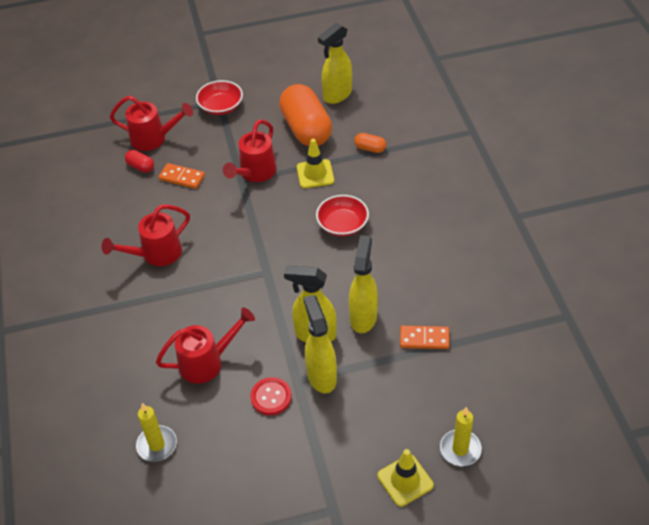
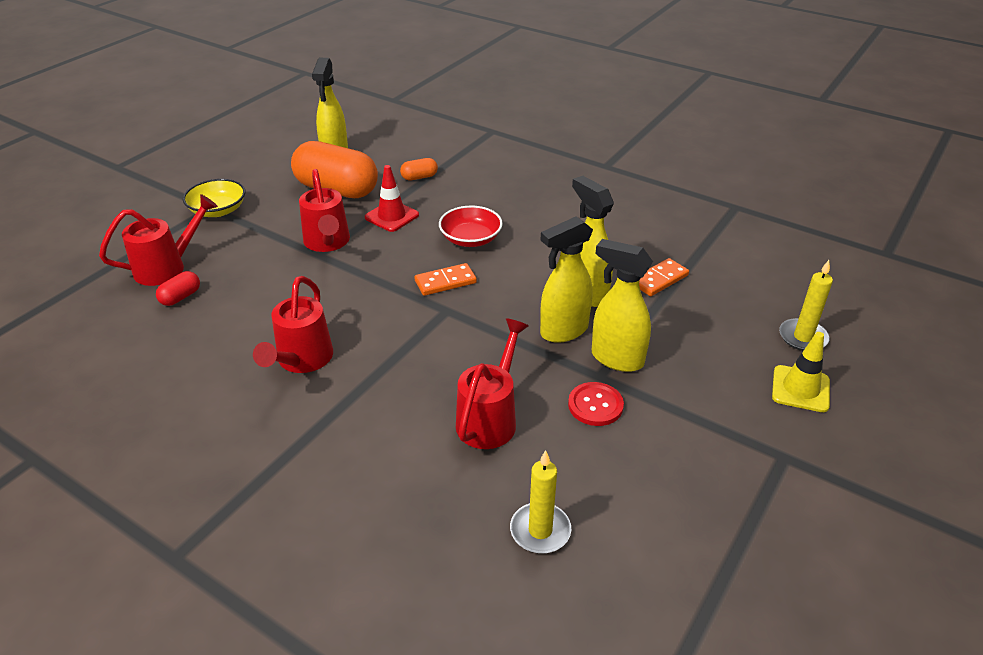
camera: 45 degrees left, 10 degrees down
red capsule [125,150,154,173] -> red capsule turned 45 degrees counterclockwise [156,271,200,306]
orange domino [159,163,205,189] -> orange domino moved to [414,263,477,296]
red bowl [196,80,243,115] -> yellow bowl [183,179,245,217]
yellow traffic cone [297,139,334,188] -> red traffic cone [365,165,419,232]

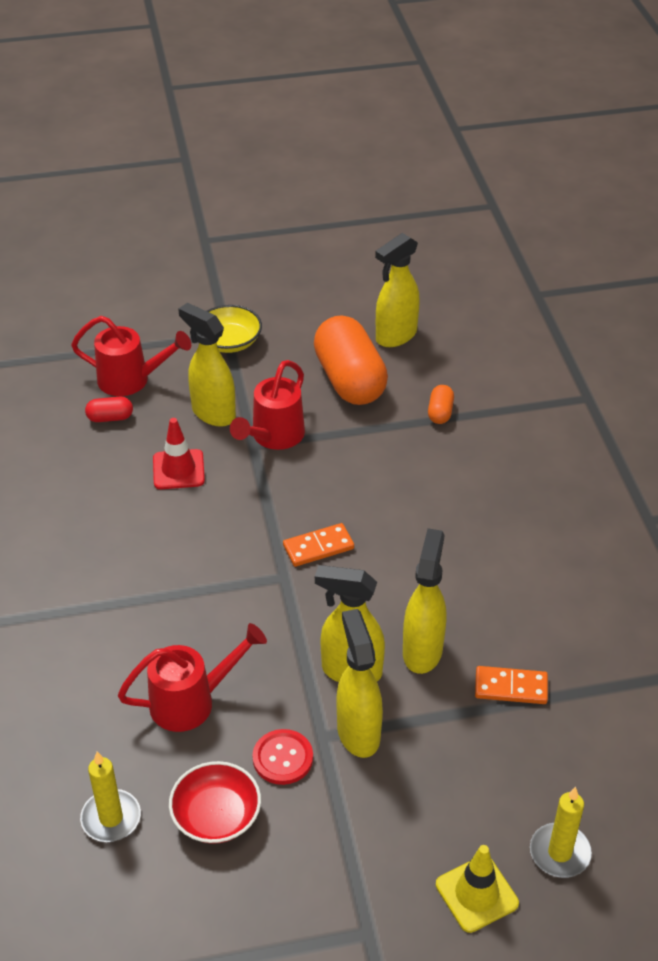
camera: 45 degrees right, 5 degrees up
red watering can [253,276,333,373] -> none
red traffic cone [365,165,419,232] -> red traffic cone moved to [153,418,205,489]
orange capsule [400,158,438,180] -> orange capsule turned 75 degrees clockwise [428,385,454,424]
orange domino [414,263,477,296] -> orange domino turned 45 degrees counterclockwise [283,523,354,567]
red bowl [439,206,503,247] -> red bowl moved to [169,761,261,844]
none -> yellow spray bottle [178,303,236,427]

